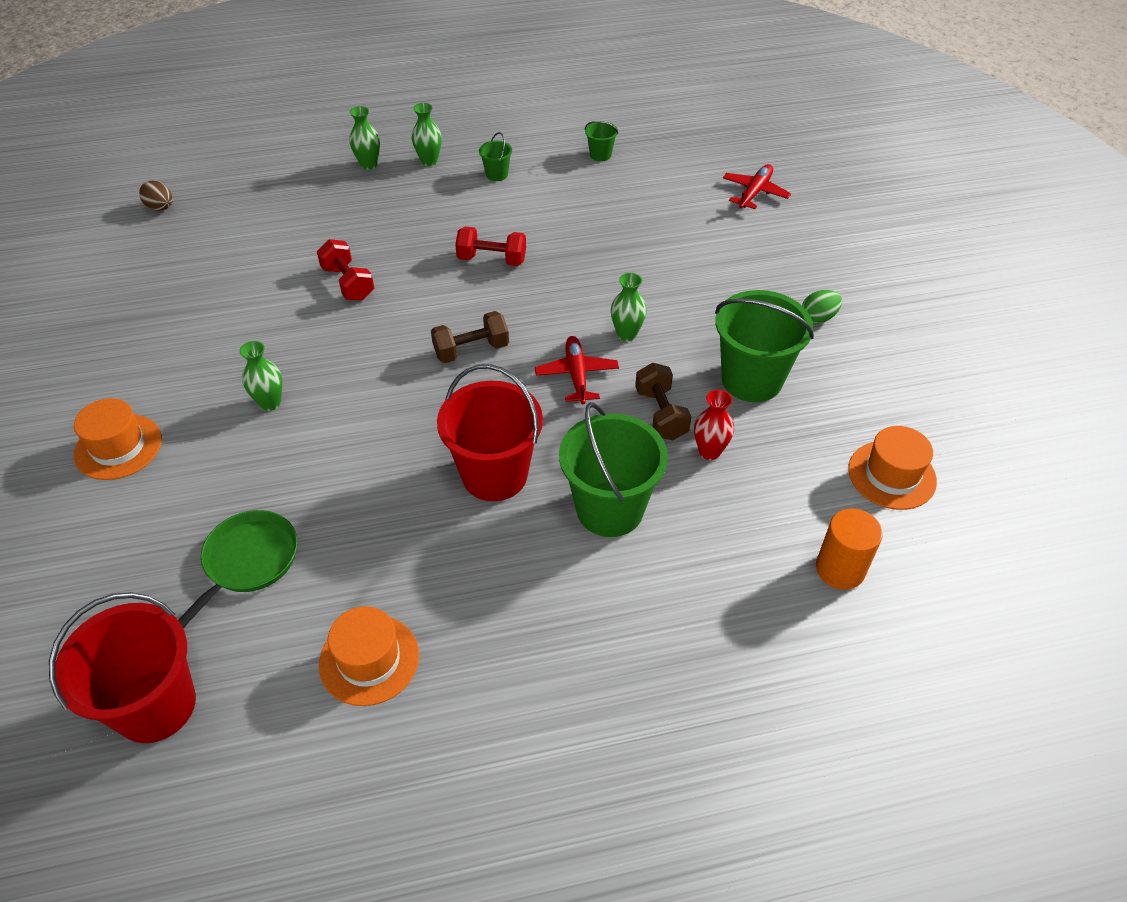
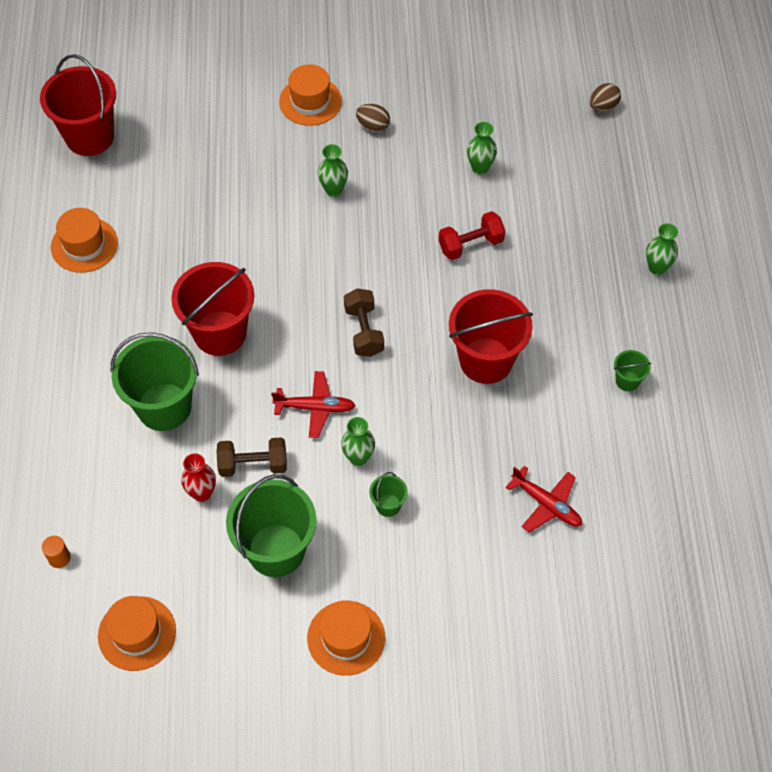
camera: 100 degrees right, 10 degrees up
green pan [178,510,298,628] -> none
green vase [412,103,442,166] -> green vase moved to [467,122,497,174]
red dumbbell [455,226,526,266] -> red bucket [449,289,533,384]
green bucket [585,121,618,161] -> green bucket moved to [369,472,408,517]
red plane [723,164,791,209] -> red plane moved to [506,466,582,533]
green egg [802,290,842,323] -> orange hat [307,600,385,676]
orange cylinder [816,508,883,590] -> orange cylinder [42,536,71,568], size x0.56
none -> brown egg [356,104,390,132]

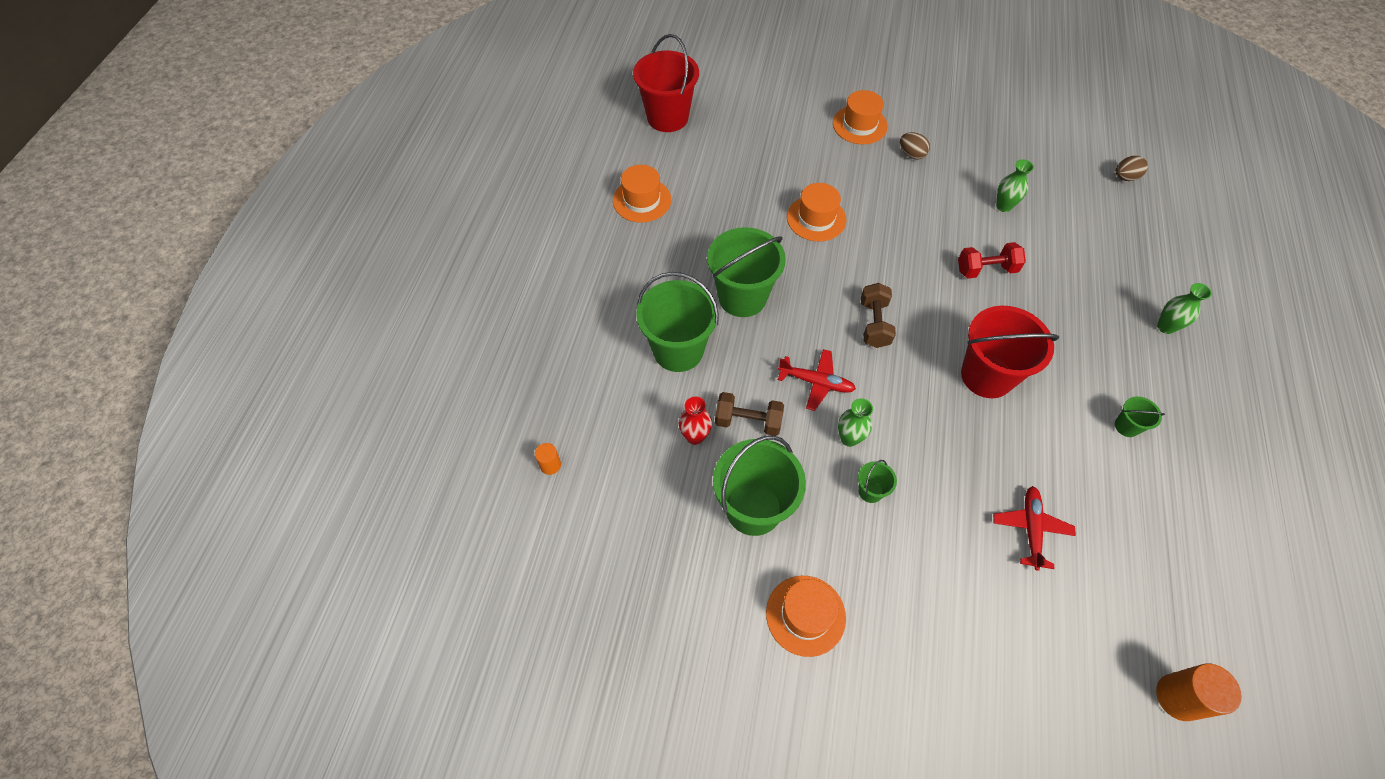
camera: 15 degrees right, 0 degrees up
orange hat [98,596,176,671] -> orange hat moved to [787,183,846,241]
red bucket [171,262,255,356] -> green bucket [707,227,786,317]
green vase [318,144,348,197] -> none
red plane [506,466,582,533] -> red plane turned 135 degrees counterclockwise [993,486,1076,571]
none -> orange cylinder [1156,663,1242,721]

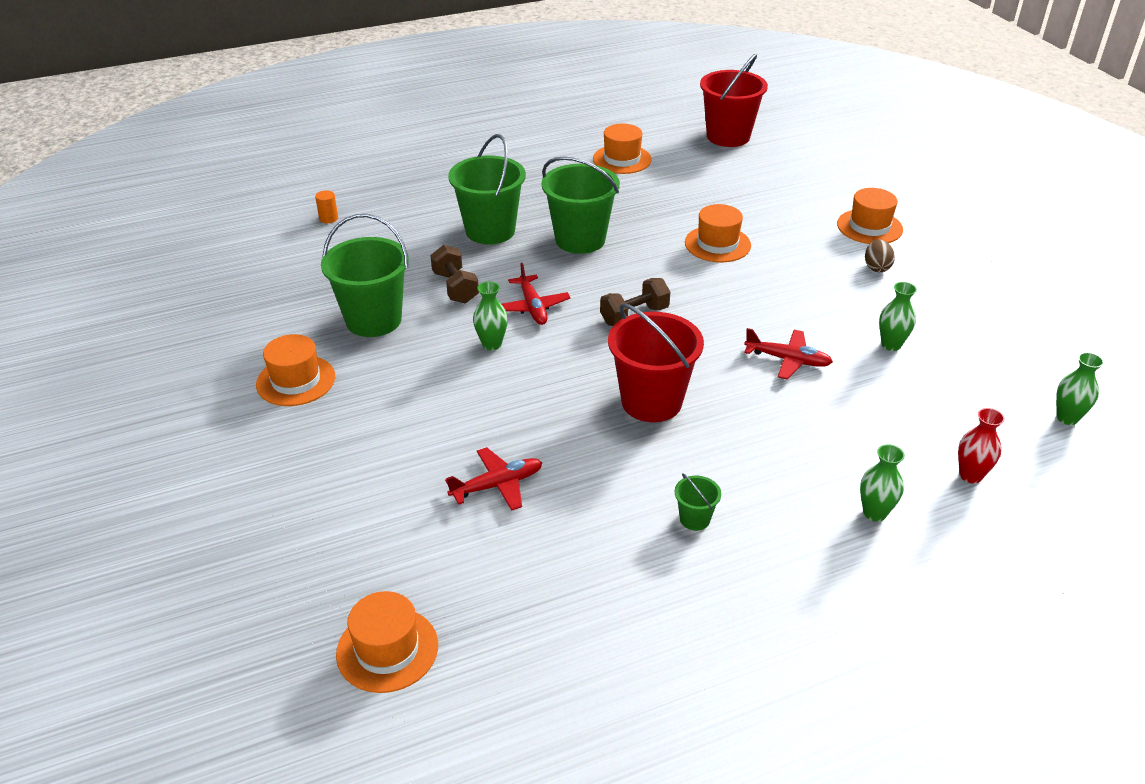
camera: 55 degrees right, 20 degrees down
red vase [679,397,712,445] -> red vase moved to [958,408,1005,484]
green bucket [858,460,897,503] -> none
red dumbbell [958,242,1026,279] -> red plane [744,328,833,380]
brown egg [1116,156,1148,181] -> green vase [1056,352,1104,425]
orange cylinder [1156,663,1242,721] -> orange hat [336,591,438,693]

